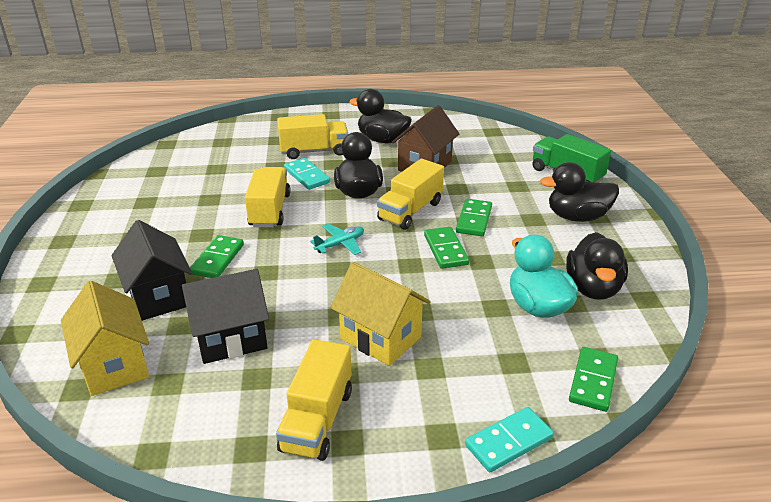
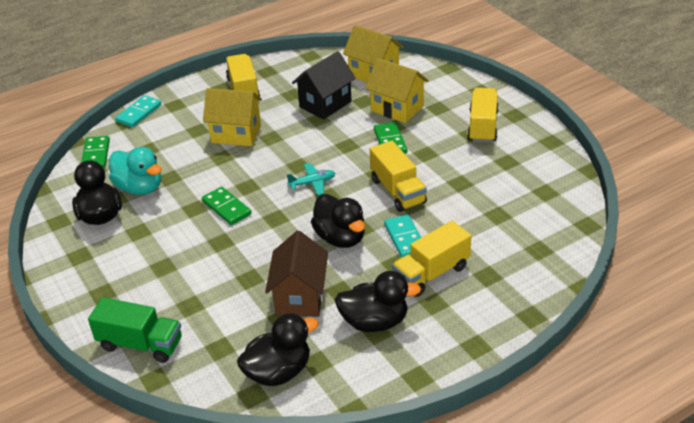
camera: 155 degrees right, 5 degrees up
black house [112,220,192,321] -> yellow house [365,58,429,123]
turquoise domino [284,158,330,190] -> turquoise domino turned 45 degrees clockwise [384,215,421,258]
turquoise plane [310,224,364,255] -> turquoise plane turned 135 degrees counterclockwise [287,163,335,195]
yellow truck [377,159,444,230] -> yellow truck moved to [467,88,499,143]
green domino [456,199,492,236] -> none
black duck [540,162,619,222] -> black duck moved to [237,313,318,386]

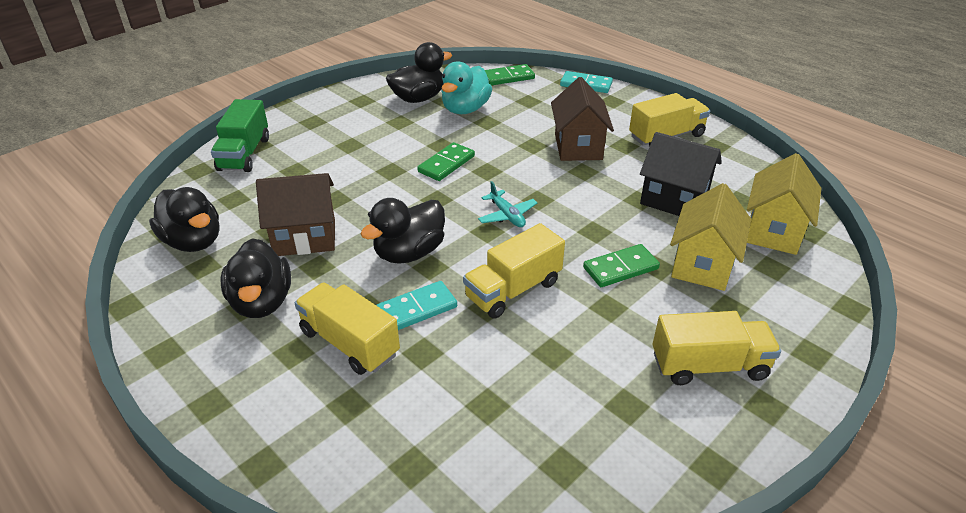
camera: 75 degrees right, 0 degrees up
yellow house [203,88,262,146] -> brown house [551,77,614,161]

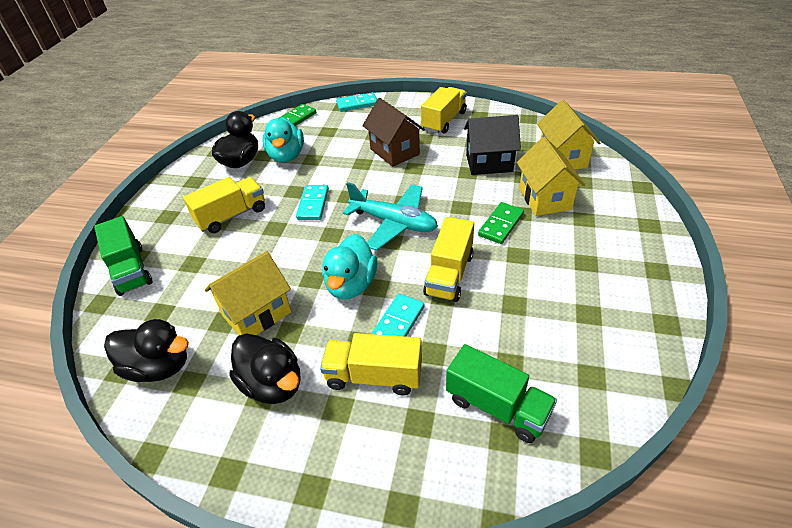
camera: 30 degrees left, 5 degrees up
brown house [256,173,335,256] -> yellow house [205,251,291,335]
black duck [361,198,445,264] -> turquoise duck [322,234,377,299]
green domino [417,142,475,181] -> turquoise domino [296,185,329,220]
turquoise plane [478,181,537,227] -> turquoise plane [343,182,438,251], size x1.92
yellow truck [653,311,781,385] -> yellow truck moved to [183,177,265,233]
none -> green truck [446,344,557,443]

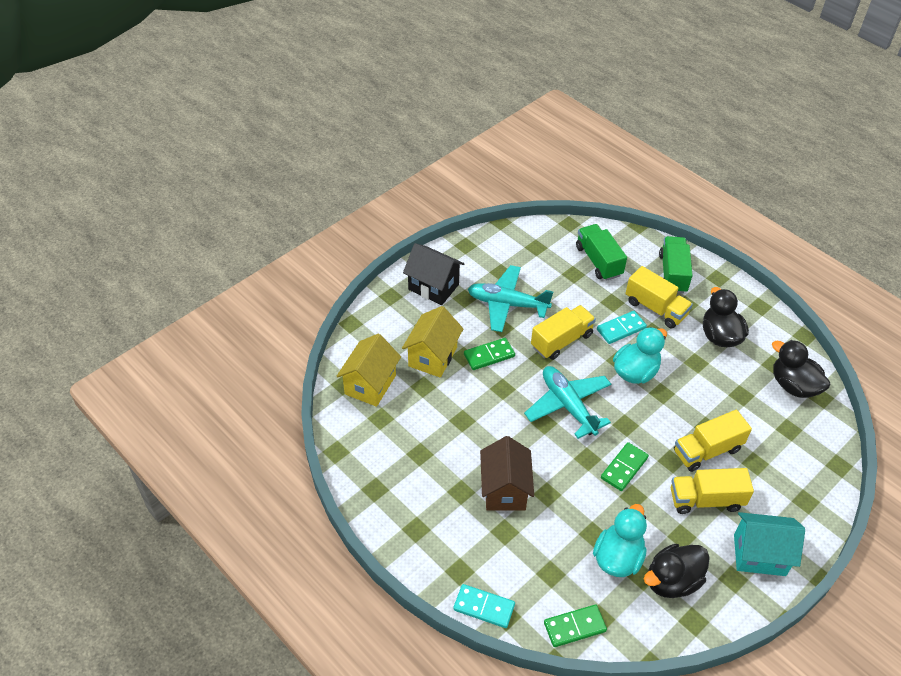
camera: 150 degrees left, 5 degrees up
green truck [94,216,152,296] -> green truck moved to [659,236,693,294]
yellow house [205,251,291,335] -> none
turquoise domino [296,185,329,220] -> green domino [601,442,649,491]
yellow truck [421,87,467,134] -> yellow truck moved to [674,410,752,472]
black house [464,115,521,175] -> black house moved to [403,243,464,305]
none -> turquoise plane [468,265,553,332]
none -> turquoise house [734,512,805,576]

